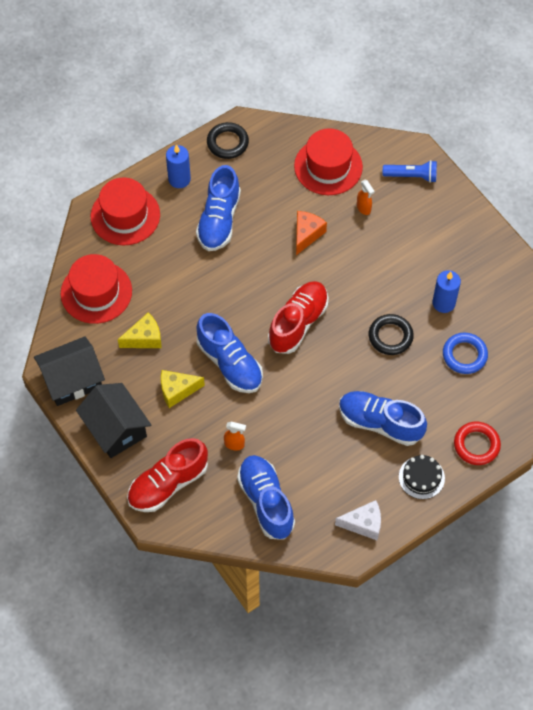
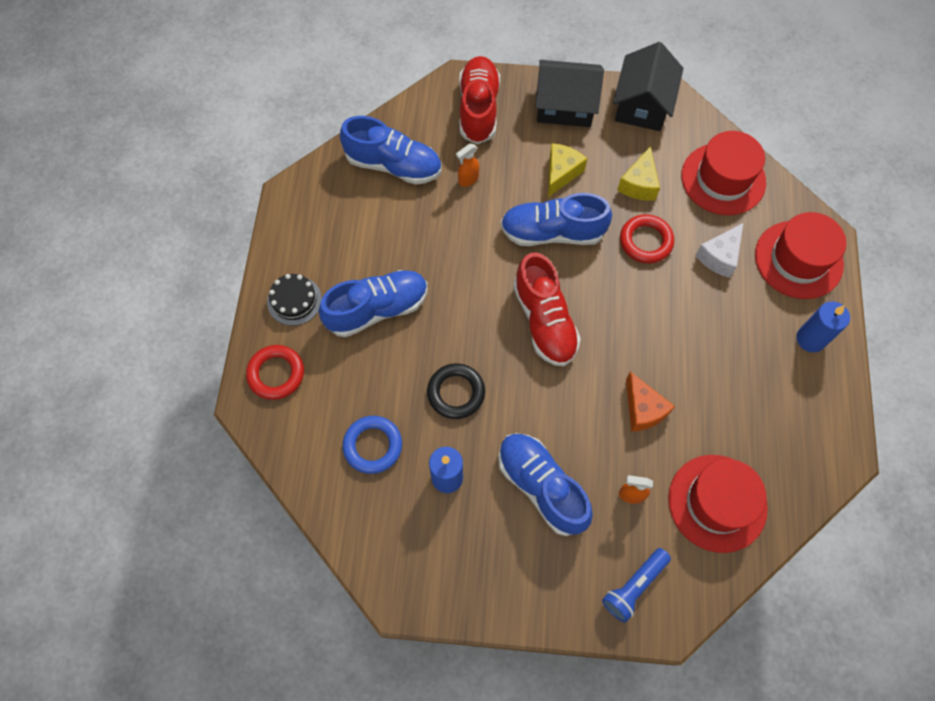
camera: 130 degrees right, 5 degrees up
blue shoe [196,165,241,251] -> blue shoe moved to [498,433,593,536]
black ring [207,122,249,159] -> none
white cheese [335,500,381,540] -> white cheese moved to [695,223,743,278]
none -> red ring [620,214,674,263]

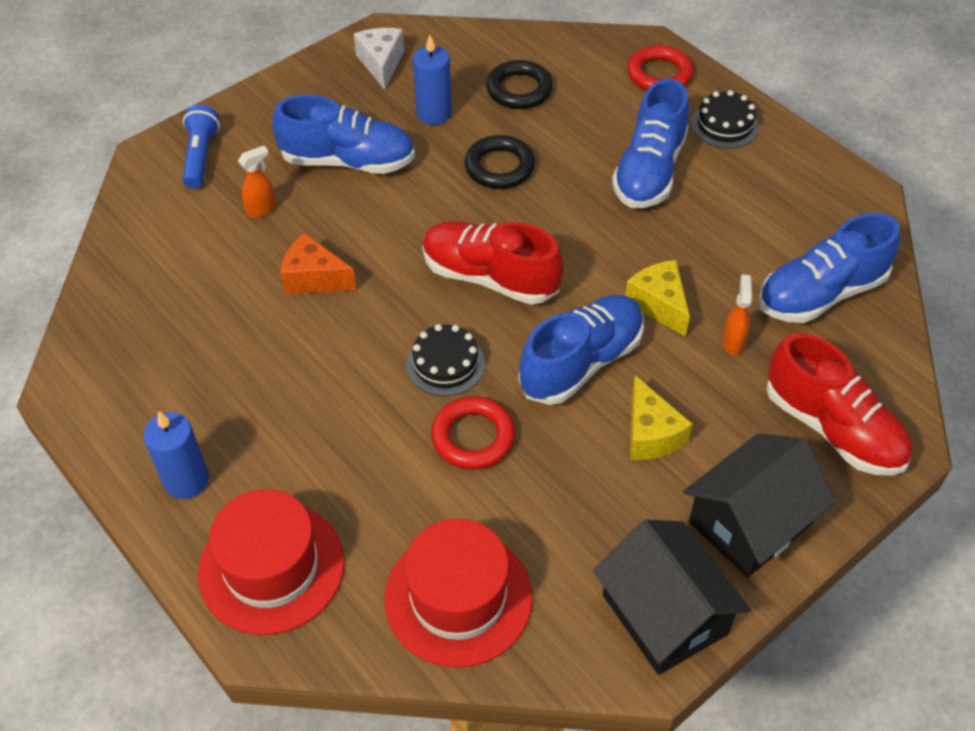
camera: 135 degrees right, 15 degrees down
blue ring [342,416,402,474] -> black ring [486,60,553,109]
yellow cheese [617,147,660,201] -> yellow cheese moved to [625,260,690,337]
red hat [668,455,768,553] -> none
white cheese [695,223,743,278] -> white cheese moved to [354,28,404,90]
none -> black cake [406,324,485,396]

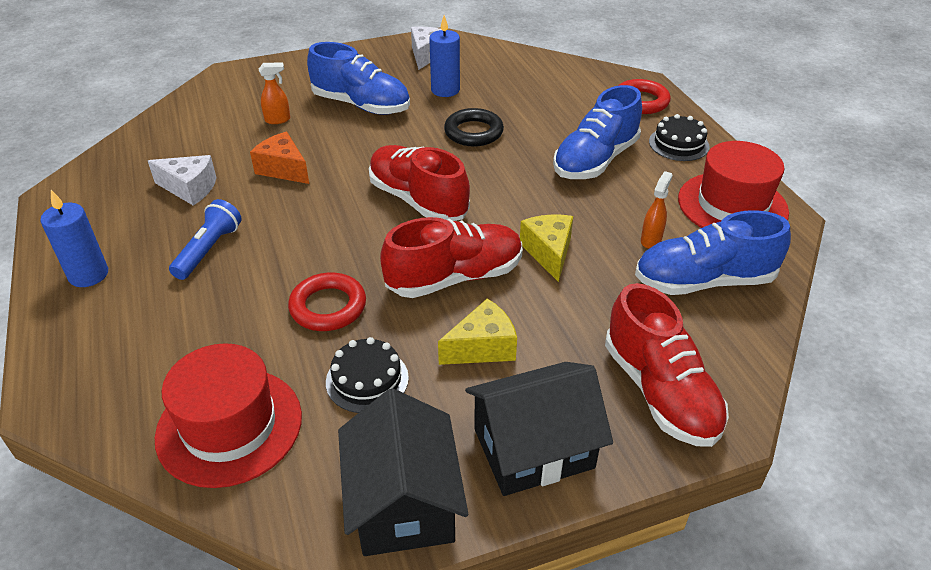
camera: 20 degrees right, 10 degrees down
blue flashlight [182,105,220,189] -> blue flashlight moved to [169,199,242,280]
red hat [198,489,345,635] -> red hat moved to [678,141,789,228]
black cake [406,324,485,396] -> black cake moved to [326,337,409,413]
black ring [486,60,553,109] -> none
blue shoe [518,295,644,405] -> red shoe [380,217,523,298]
yellow cheese [630,375,693,460] -> yellow cheese turned 120 degrees counterclockwise [438,298,517,365]
orange spray bottle [722,274,752,356] -> orange spray bottle moved to [641,171,673,248]
none -> white cheese [148,155,217,205]

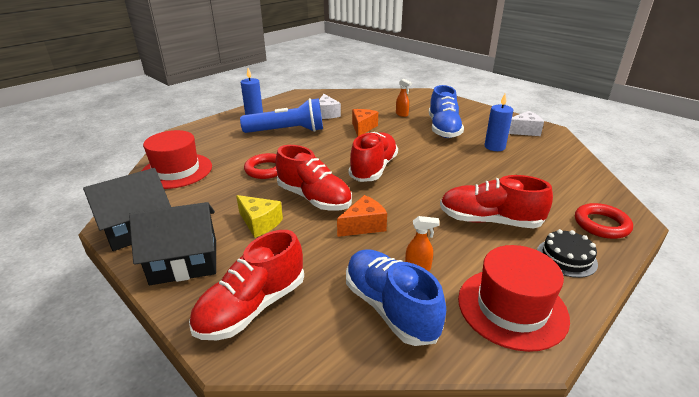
camera: 65 degrees right, 10 degrees down
blue flashlight [169,199,242,280] -> blue flashlight [240,98,323,133], size x1.72
black cake [326,337,409,413] -> none
black ring [444,108,504,147] -> none
black house [465,362,613,496] -> black house turned 60 degrees counterclockwise [129,202,216,285]
yellow cheese [520,215,573,282] -> orange cheese [337,195,387,237]
blue shoe [553,85,642,179] -> red shoe [440,175,553,228]

